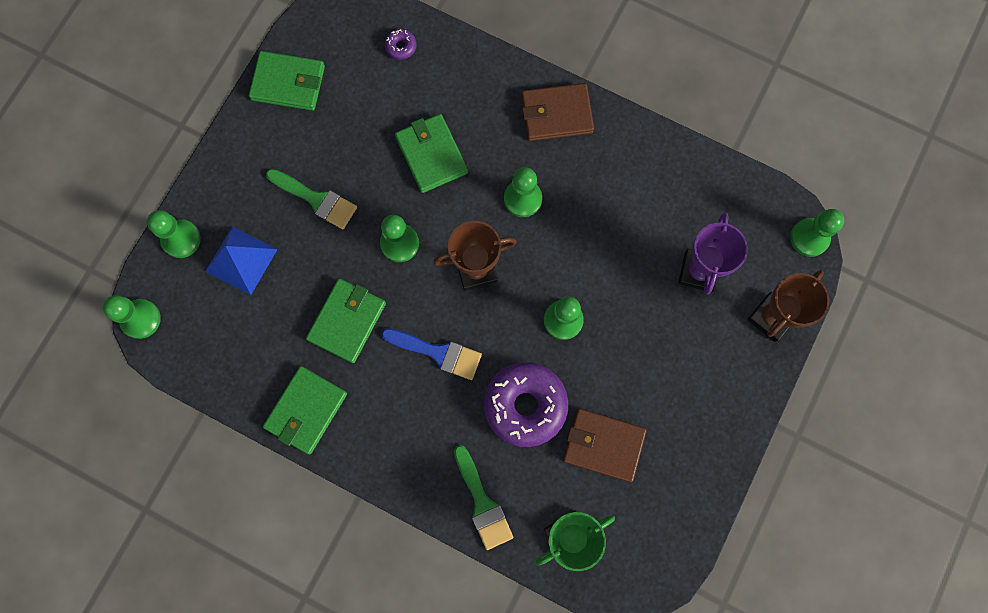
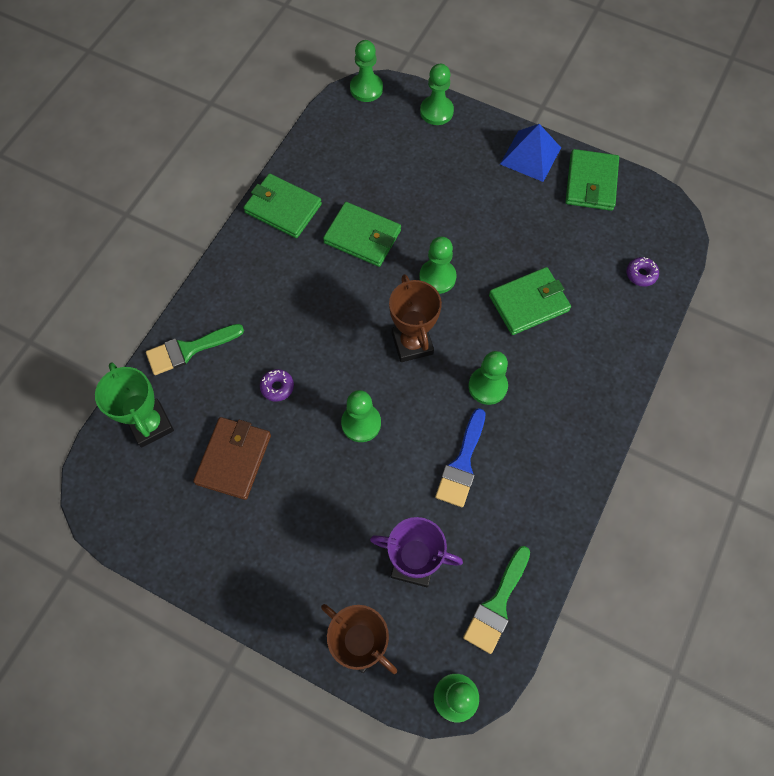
camera: 90 degrees right, 10 degrees down
blue pyramid [205,226,278,295] -> blue pyramid moved to [500,124,561,182]
green brush [266,169,357,229] -> green brush moved to [463,546,530,654]
blue brush [381,328,482,380] -> blue brush moved to [435,408,485,508]
purple donut [484,362,568,447] -> purple donut [260,369,294,402], size x0.42
brown wallet [521,83,594,141] -> none

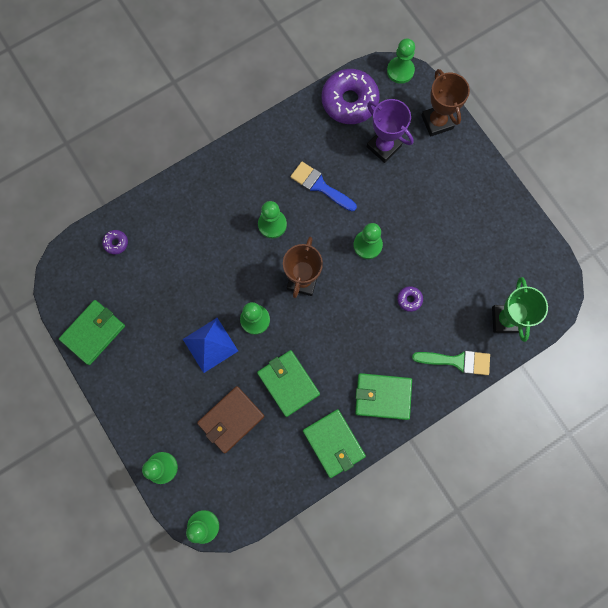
camera: 150 degrees left, 10 degrees up
brown wallet [193,417,271,500] -> brown wallet moved to [197,386,265,453]
blue brush [435,408,485,508] -> blue brush turned 105 degrees counterclockwise [290,162,357,211]
green brush [463,546,530,654] -> purple donut [322,69,380,124]
green wallet [489,267,571,335] -> green wallet moved to [355,373,412,420]
blue pyramid [500,124,561,182] -> blue pyramid moved to [183,318,238,373]

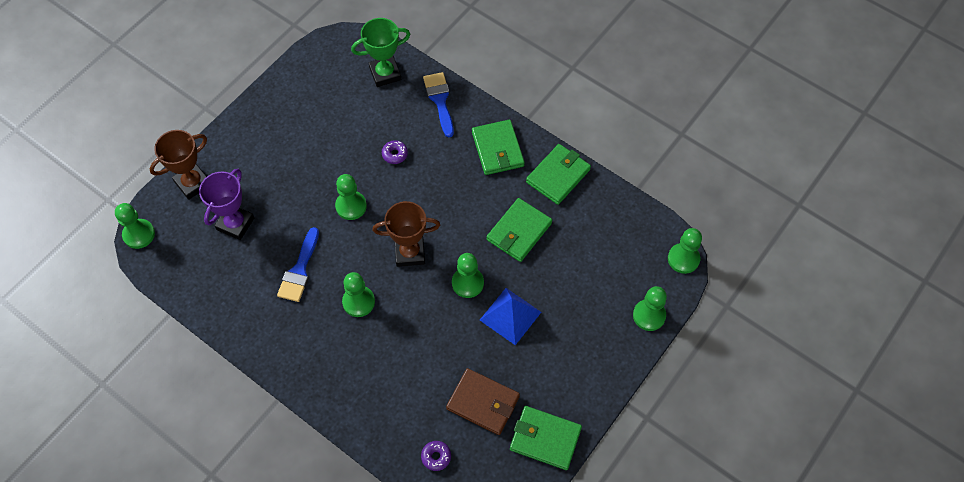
camera: 110 degrees left, 15 degrees down
brown wallet [197,386,265,453] -> brown wallet moved to [446,368,520,435]
purple donut [322,69,380,124] -> none
green brush [412,351,490,375] -> blue brush [423,72,454,137]

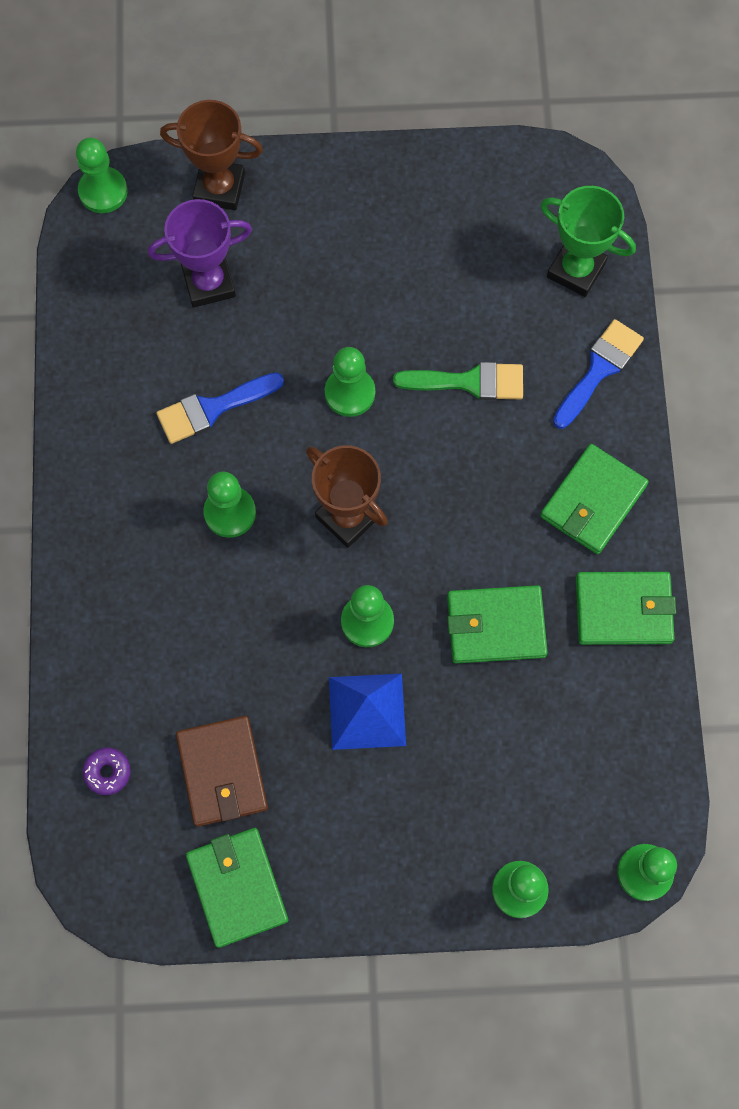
camera: 50 degrees right, 10 degrees up
purple donut [382,140,408,164] -> green brush [393,362,523,400]

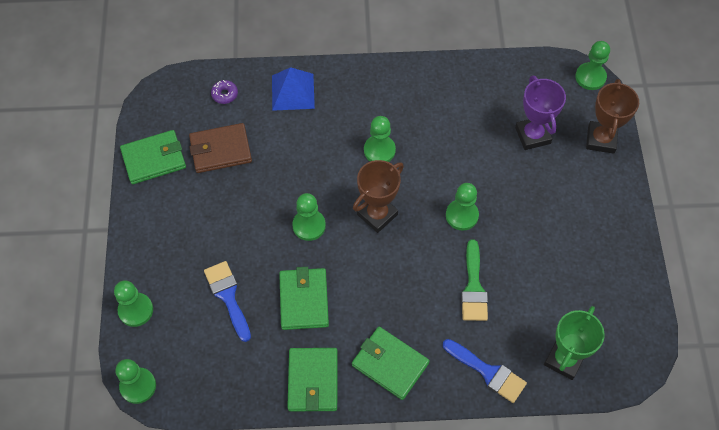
camera: 90 degrees right, 10 degrees down
blue brush [156,373,284,444] -> blue brush moved to [204,261,251,342]
blue pyramid [329,674,406,750] -> blue pyramid moved to [272,67,315,111]

